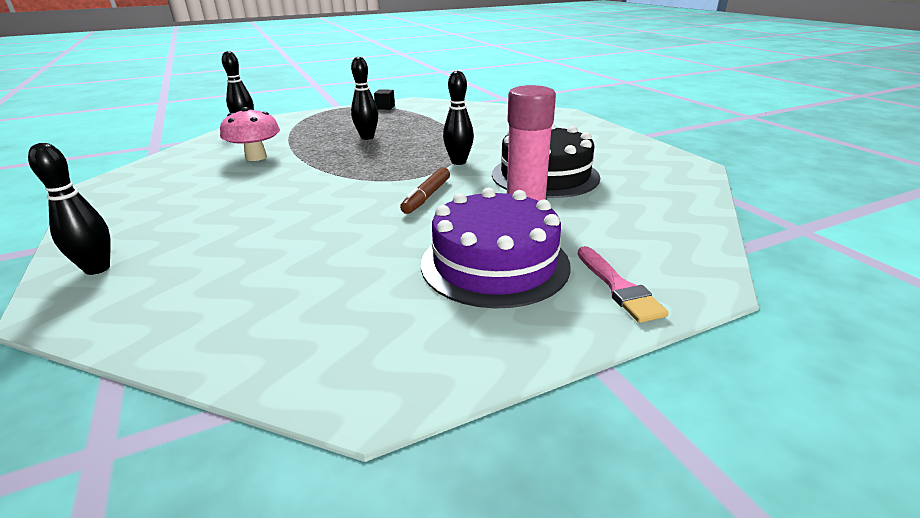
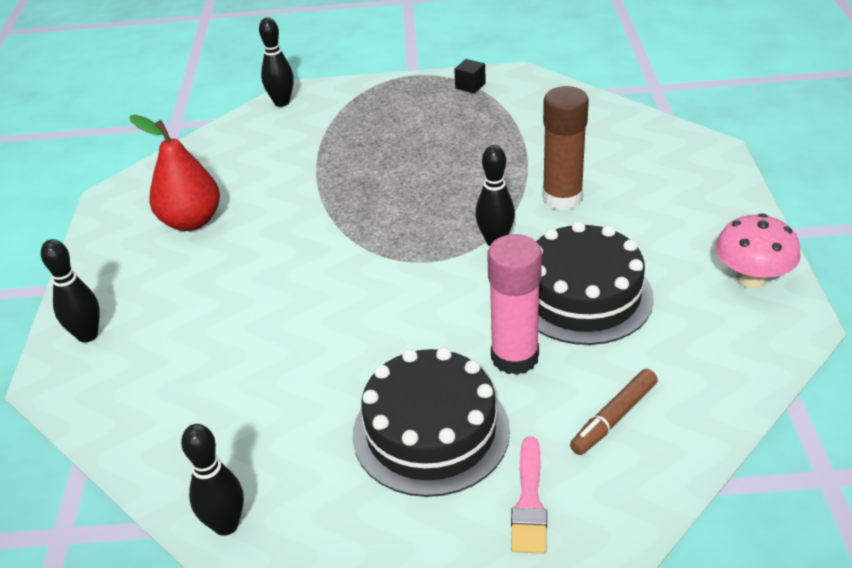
camera: 25 degrees right, 10 degrees up
pink mushroom [220,107,280,161] -> pink mushroom moved to [716,213,801,288]
black bowling pin [351,57,378,140] -> black bowling pin moved to [181,424,244,536]
brown marker [400,167,450,214] -> brown marker moved to [570,369,658,455]
purple cake [421,188,571,309] -> black cake [353,347,510,497]
none -> red pear [130,115,220,231]
none -> brown glue stick [543,86,589,211]

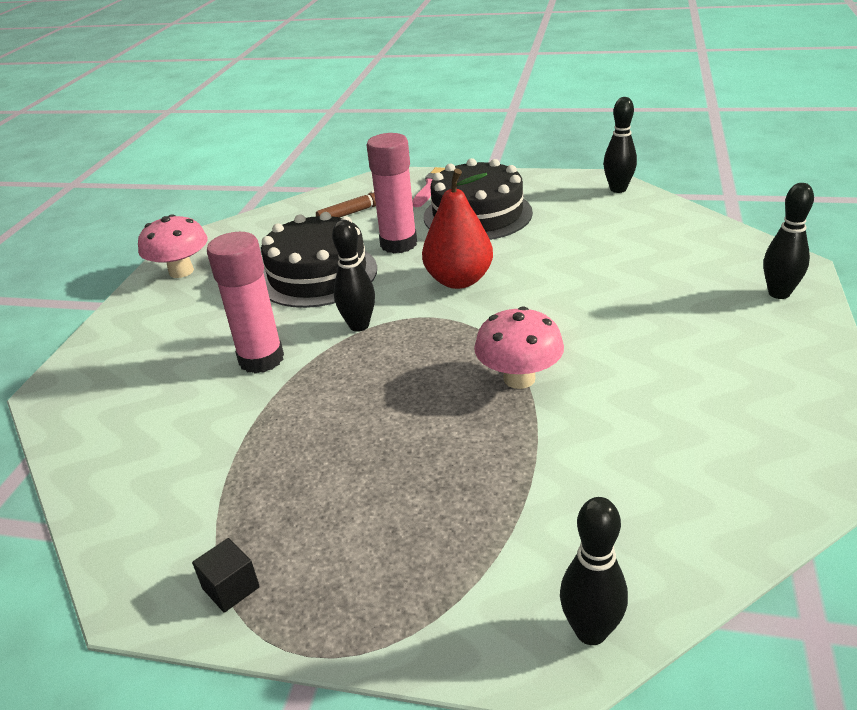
camera: 165 degrees left, 5 degrees down
red pear [130,115,220,231] -> red pear moved to [422,169,493,289]
brown glue stick [543,86,589,211] -> pink glue stick [207,232,284,374]
none -> pink mushroom [474,306,564,389]

